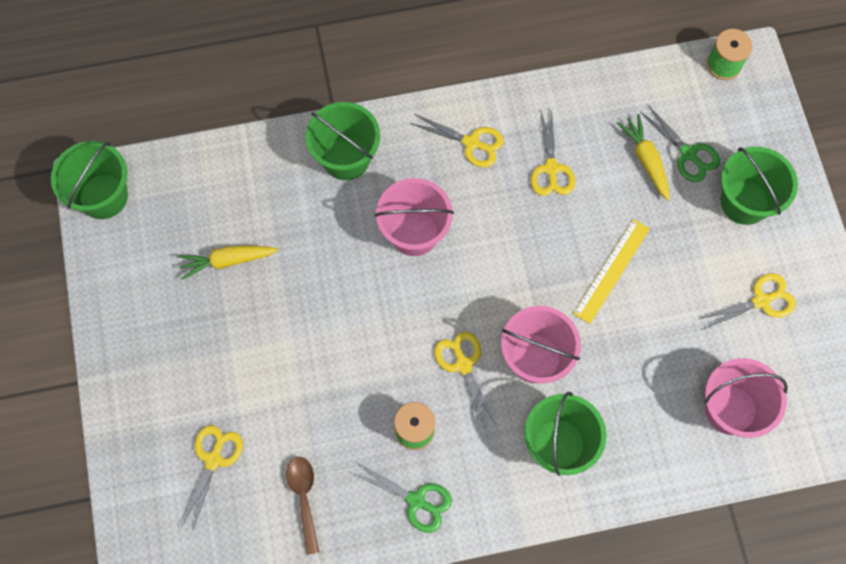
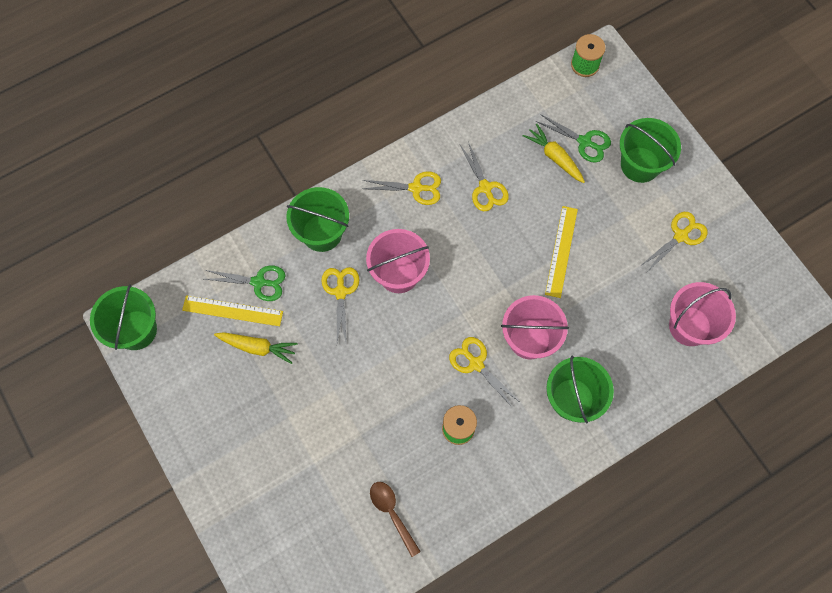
camera: 20 degrees left, 0 degrees up
yellow carrot [178,246,278,280] -> yellow carrot turned 135 degrees counterclockwise [214,332,298,364]
yellow scissors [181,425,243,530] -> yellow scissors moved to [321,267,360,342]
green scissors [351,462,452,533] -> green scissors moved to [205,266,285,301]
none -> yellow ruler [182,295,283,326]

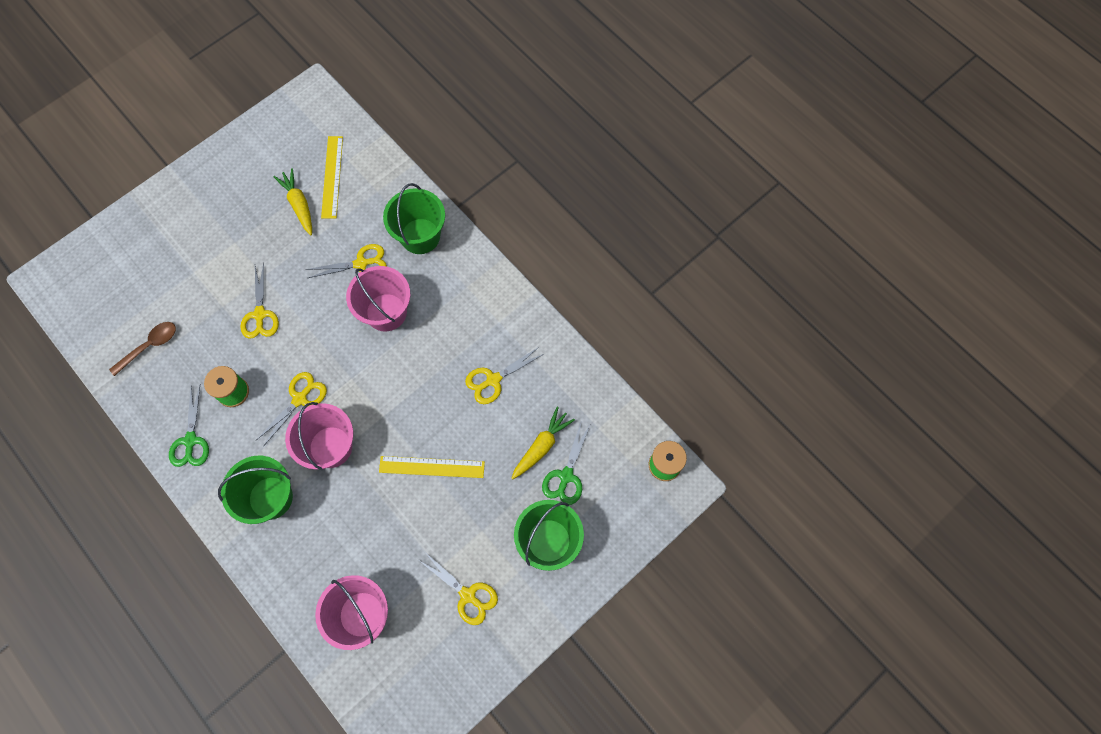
camera: 80 degrees right, 0 degrees up
green bucket [90,284,157,350] -> none
green scissors [205,266,285,301] -> green scissors moved to [169,386,209,467]
yellow carrot [214,332,298,364] -> yellow carrot turned 150 degrees clockwise [274,168,312,235]
yellow scissors [363,171,441,205] -> yellow scissors moved to [240,263,279,339]

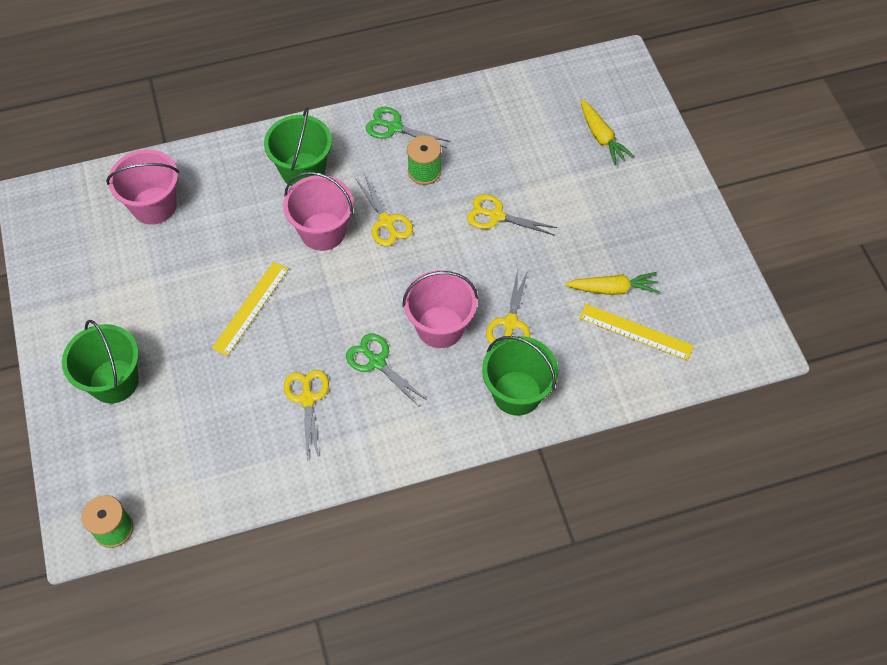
camera: 115 degrees right, 10 degrees down
brown spoon [109,322,176,376] -> none
yellow scissors [420,553,498,625] -> none
yellow carrot [511,407,575,479] -> yellow carrot moved to [580,99,634,165]
green scissors [542,420,591,505] -> green scissors moved to [346,334,427,407]

